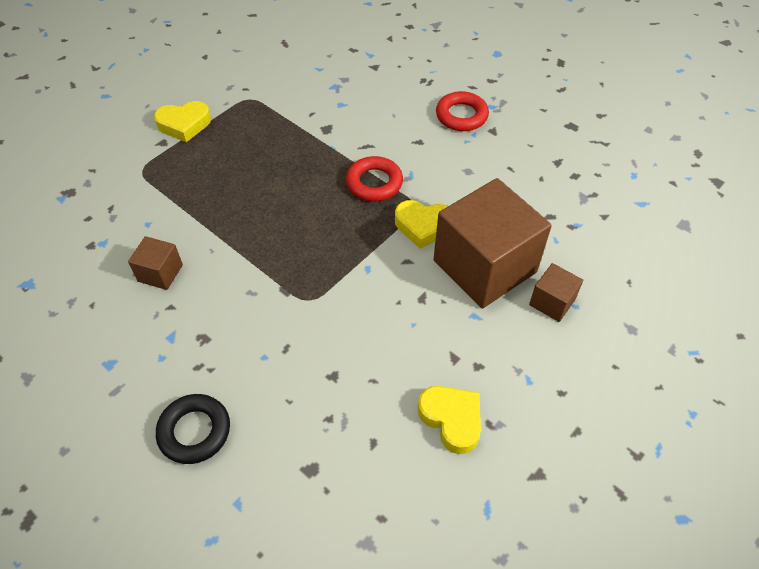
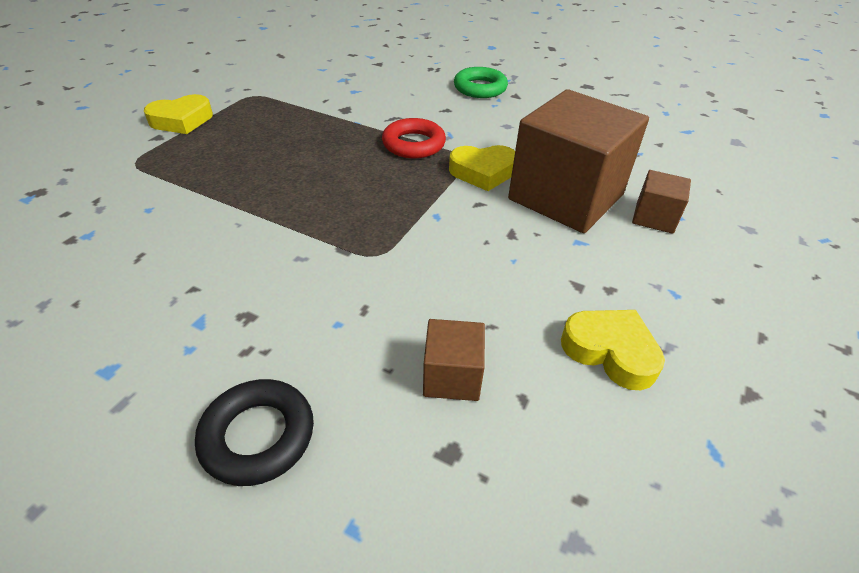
camera: 15 degrees left, 10 degrees down
brown cube [128,236,183,290] -> brown cube moved to [423,319,485,401]
red ring [436,91,489,131] -> green ring [454,67,508,98]

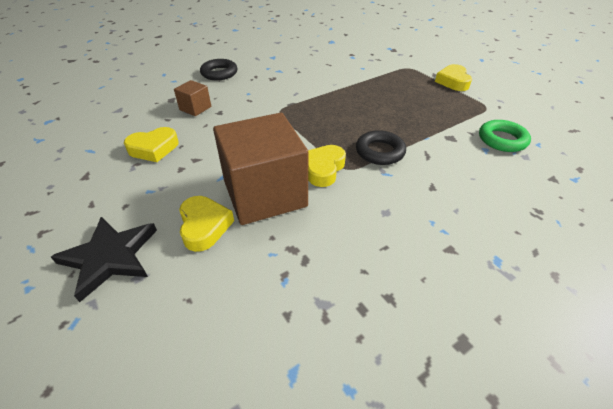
camera: 120 degrees right, 0 degrees up
red ring [382,118,446,159] -> black ring [356,130,406,165]
green ring [454,67,508,98] -> green ring moved to [479,120,531,152]
brown cube [632,170,691,234] -> yellow heart [179,196,234,252]
none -> black star [51,217,157,302]

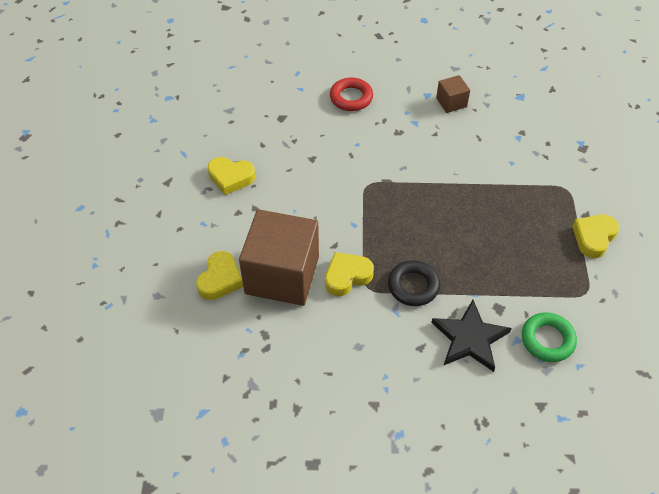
camera: 35 degrees right, 10 degrees up
black star [51,217,157,302] -> black star moved to [431,300,512,372]
brown cube [174,80,211,116] -> brown cube moved to [436,75,470,113]
black ring [200,59,237,80] -> red ring [330,77,373,111]

